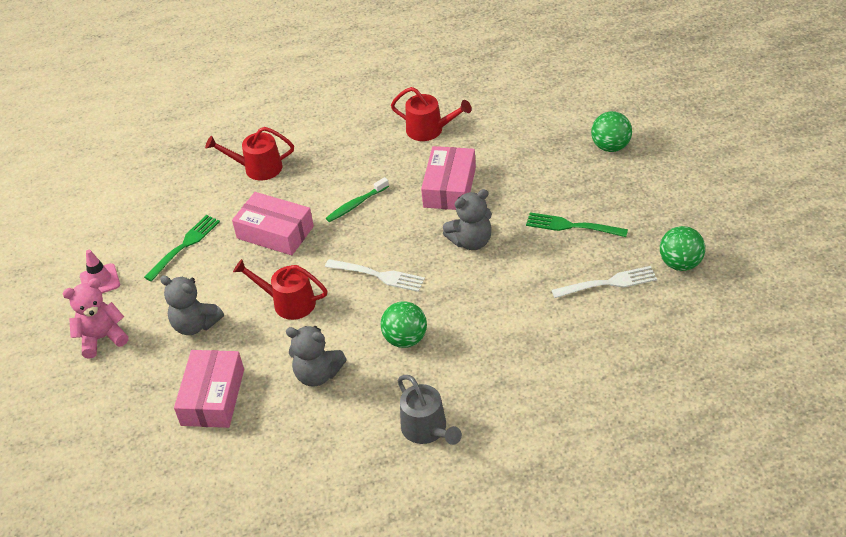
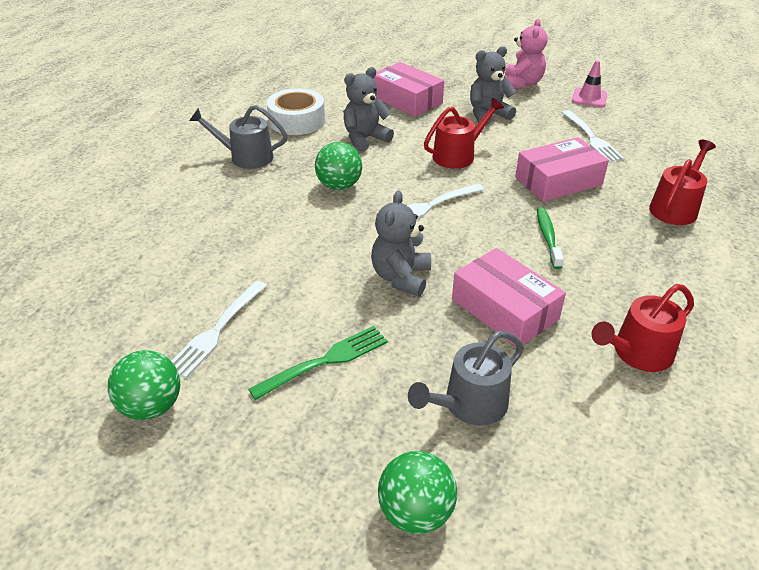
camera: 125 degrees right, 5 degrees down
green fork [144,215,220,282] -> white fork [561,110,624,162]
none -> white tape [267,88,325,135]
none -> grey watering can [408,331,524,426]

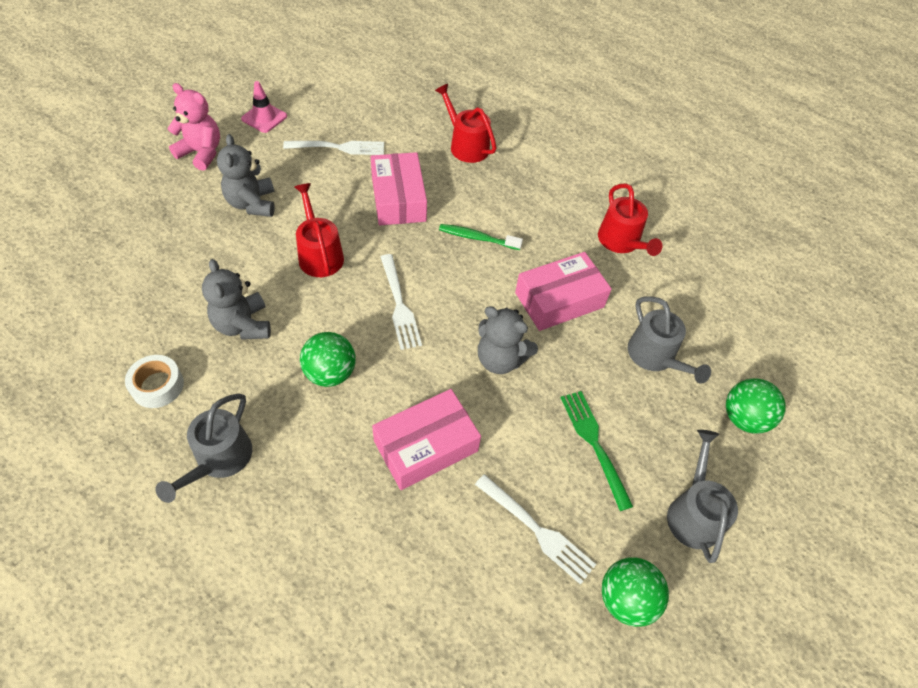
camera: 80 degrees left, 15 degrees up
white tape [267,88,325,135] -> white tape [125,355,184,408], size x0.66
pink box [373,62,444,117] -> pink box moved to [372,389,481,490]
none -> grey watering can [667,430,738,563]

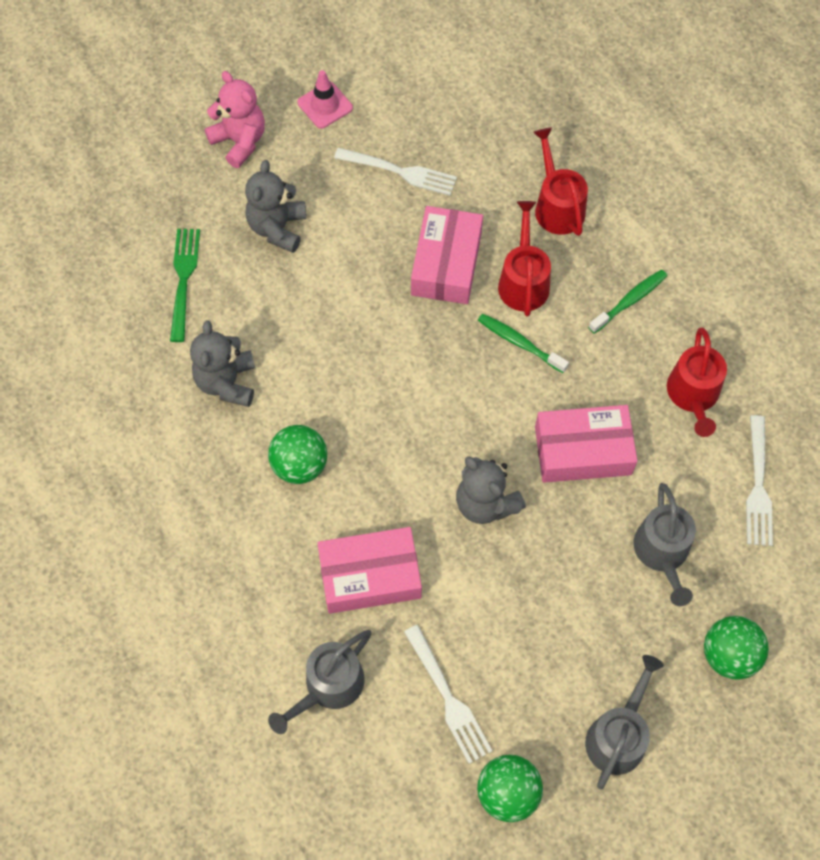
camera: 25 degrees right, 10 degrees up
white tape [125,355,184,408] -> none
grey watering can [156,393,252,503] -> grey watering can moved to [268,630,372,734]
red watering can [294,183,344,277] -> red watering can moved to [498,201,551,316]
white fork [381,254,422,350] -> white fork moved to [746,415,773,546]
green fork [561,391,633,511] -> green fork moved to [170,229,200,342]
none -> green toothbrush [588,270,667,334]

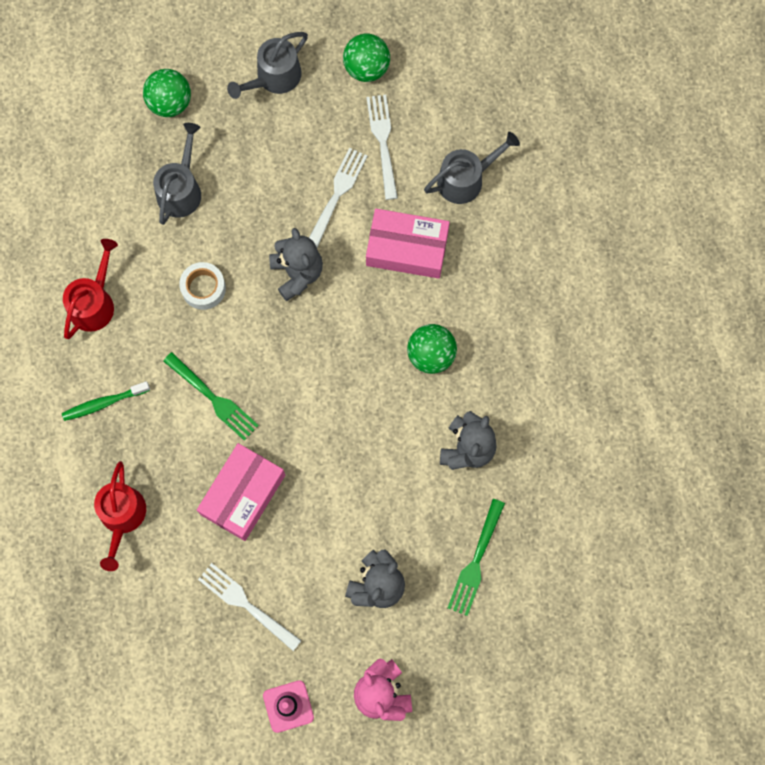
camera: 160 degrees left, 10 degrees up
green toothbrush [478,314,569,373] -> green fork [163,352,259,441]
red watering can [498,201,551,316] -> none
pink box [535,405,637,483] -> white tape [179,262,226,310]
white fork [746,415,773,546] -> white fork moved to [309,148,367,248]

